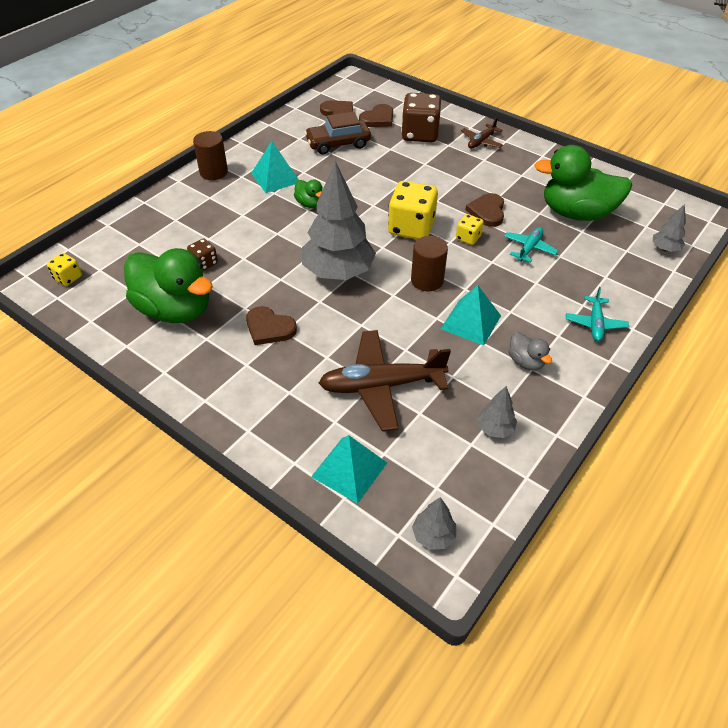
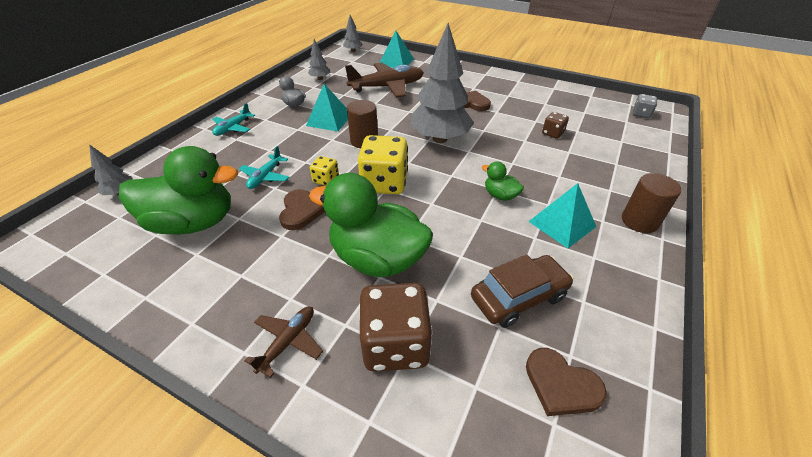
camera: 170 degrees right, 5 degrees down
yellow dice [47,253,82,286] -> grey dice [633,94,657,118]
green duck [124,248,213,323] -> green duck moved to [309,173,433,277]
brown heart [359,104,393,127] -> none
turquoise plane [566,287,629,341] -> turquoise plane turned 150 degrees counterclockwise [212,103,255,136]

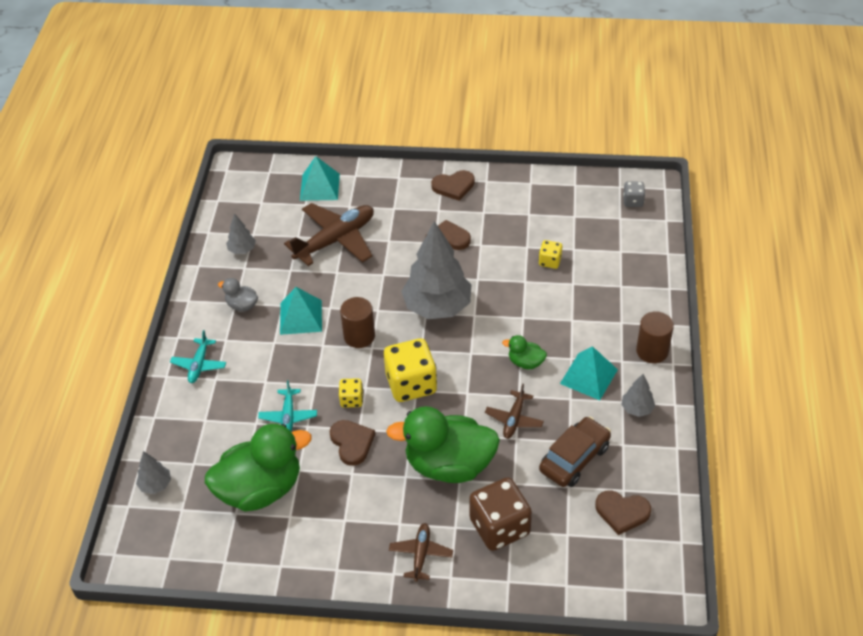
camera: 20 degrees left, 5 degrees up
grey tree [343,15,363,52] -> grey tree moved to [621,374,655,417]
brown dice [542,112,569,138] -> yellow dice [539,240,563,269]
none -> brown heart [431,170,475,201]
none -> brown plane [485,384,544,439]

